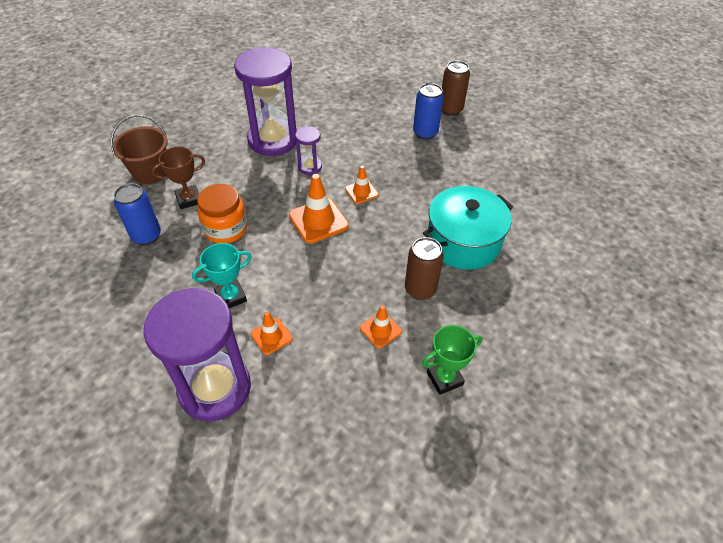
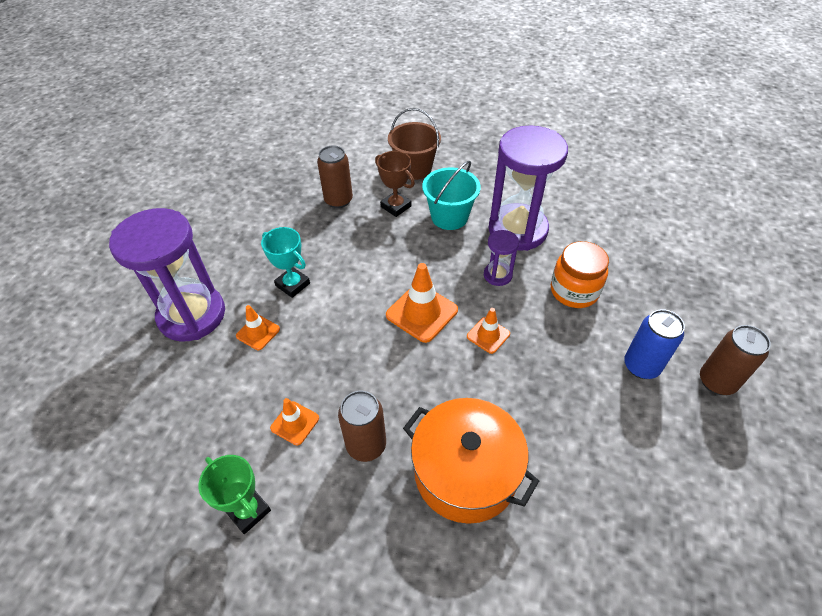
camera: 70 degrees right, 0 degrees up
blue can [114,183,161,245] -> brown can [317,145,353,208]
orange jar [197,184,247,243] -> orange jar moved to [551,241,609,308]
turquoise pot [423,186,513,270] -> orange pot [403,398,539,524]
none -> turquoise bucket [422,161,481,230]

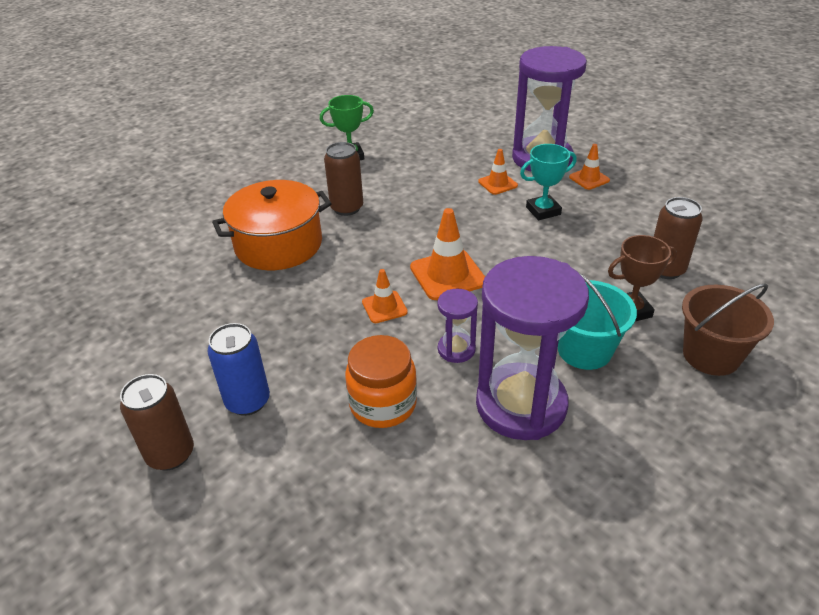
camera: 120 degrees right, 10 degrees down
orange traffic cone [270,398,319,446] -> orange traffic cone moved to [569,144,610,190]

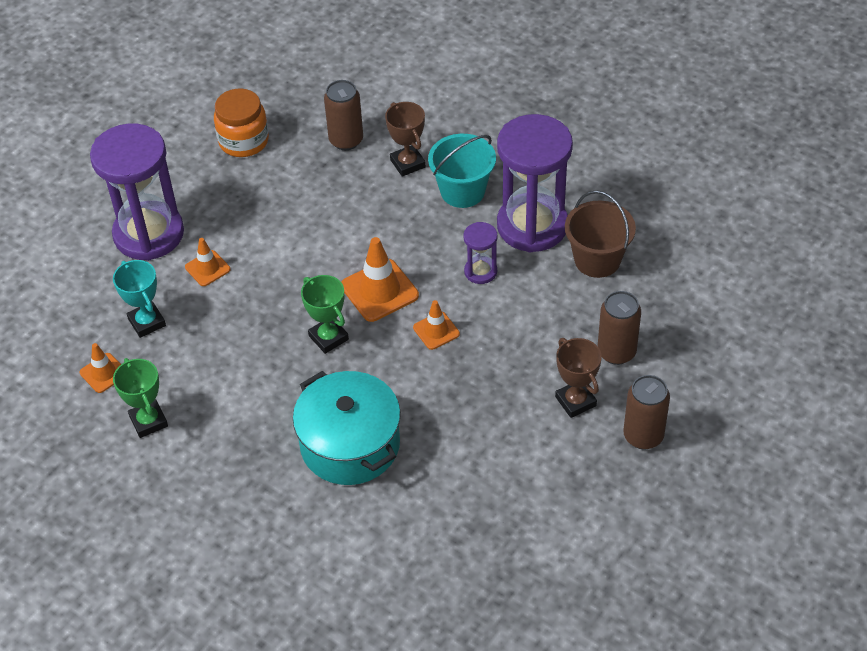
camera: 100 degrees left, 10 degrees up
blue can [207,323,270,416] -> brown trophy [555,338,602,418]
orange pot [212,180,332,270] -> turquoise pot [293,371,401,485]
brown can [324,142,363,216] -> brown can moved to [598,291,641,365]
orange jar [345,335,417,428] -> orange jar moved to [214,88,269,157]
turquoise trophy [520,144,577,220] -> turquoise trophy moved to [113,260,166,338]
orange traffic cone [569,144,610,190] -> orange traffic cone moved to [80,343,121,393]
brown bucket [682,283,774,376] -> brown bucket moved to [565,190,636,278]
none -> green trophy [301,275,349,354]

